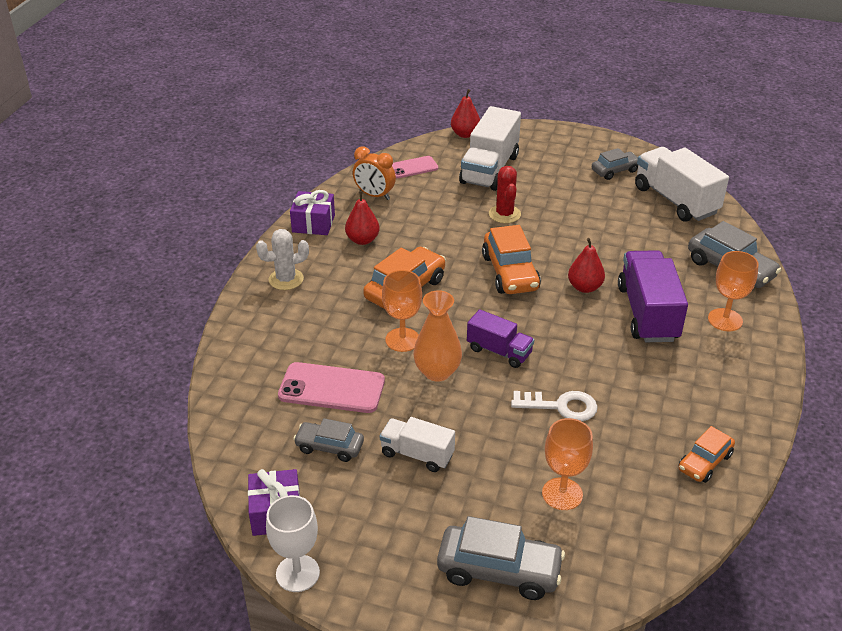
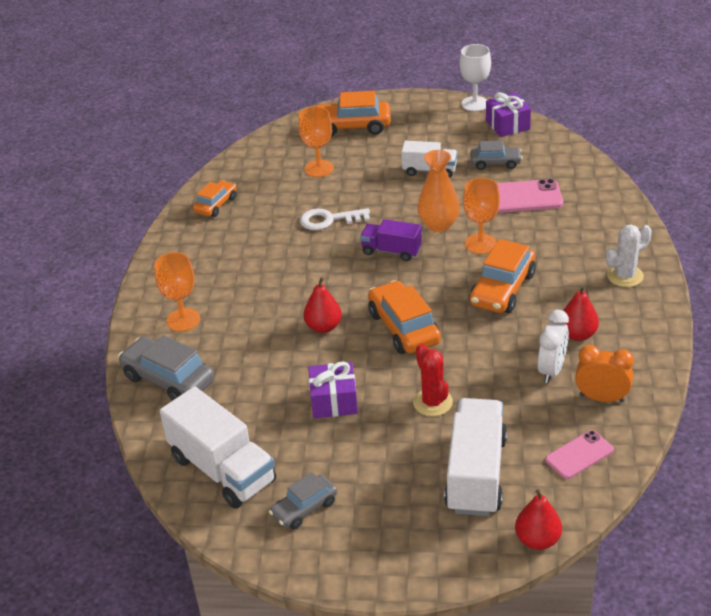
camera: 170 degrees right, 0 degrees up
purple gift [290,190,335,235] -> purple gift moved to [308,361,358,418]
grey car [437,516,565,600] -> orange car [316,91,391,136]
purple truck [618,250,688,342] -> none
none -> white clock [537,310,569,383]

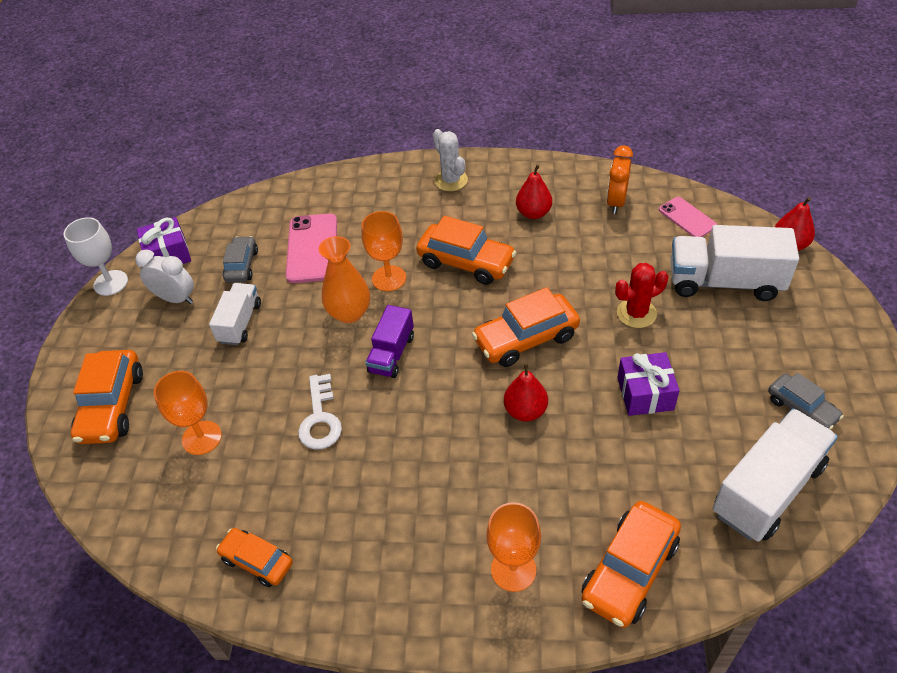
camera: 90 degrees left, 10 degrees up
grey car [118,335,214,401] -> orange car [582,501,681,628]
white clock [537,310,569,383] -> white clock moved to [135,250,194,304]

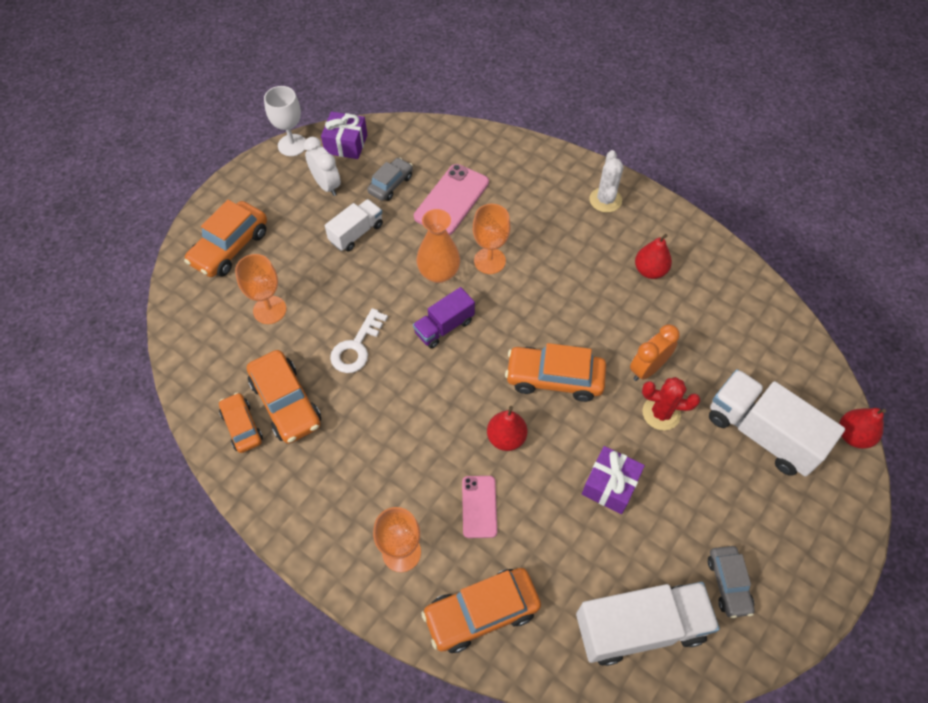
camera: 30 degrees right, 10 degrees up
orange car [416,216,517,285] -> orange car moved to [247,350,321,444]
orange clock [607,145,633,214] -> orange clock moved to [630,324,680,381]
pink phone [659,197,717,237] -> pink phone moved to [462,476,497,538]

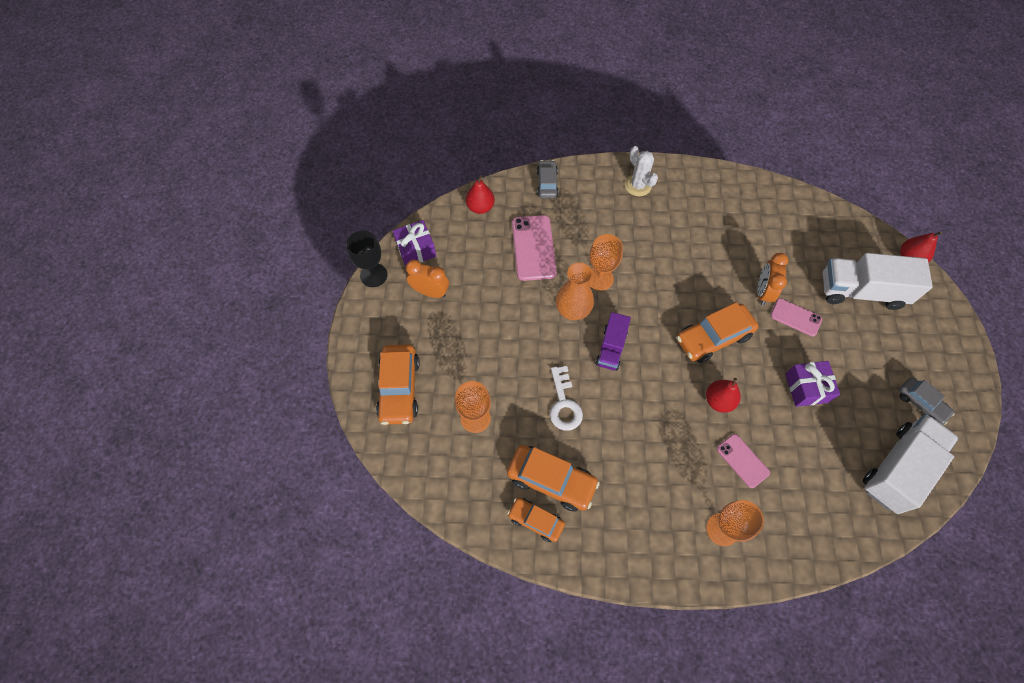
camera: 35 degrees left, 5 degrees up
white goblet [264,86,306,156] -> black goblet [346,230,388,287]
white clock [304,137,341,196] -> orange clock [406,260,449,298]
white truck [325,199,383,252] -> none
grey car [367,158,413,201] -> grey car moved to [537,160,559,199]
orange car [421,568,541,653] -> none
red pear [635,234,672,279] -> red pear moved to [466,175,495,214]
red cactus [642,377,700,430] -> pink phone [770,298,822,337]

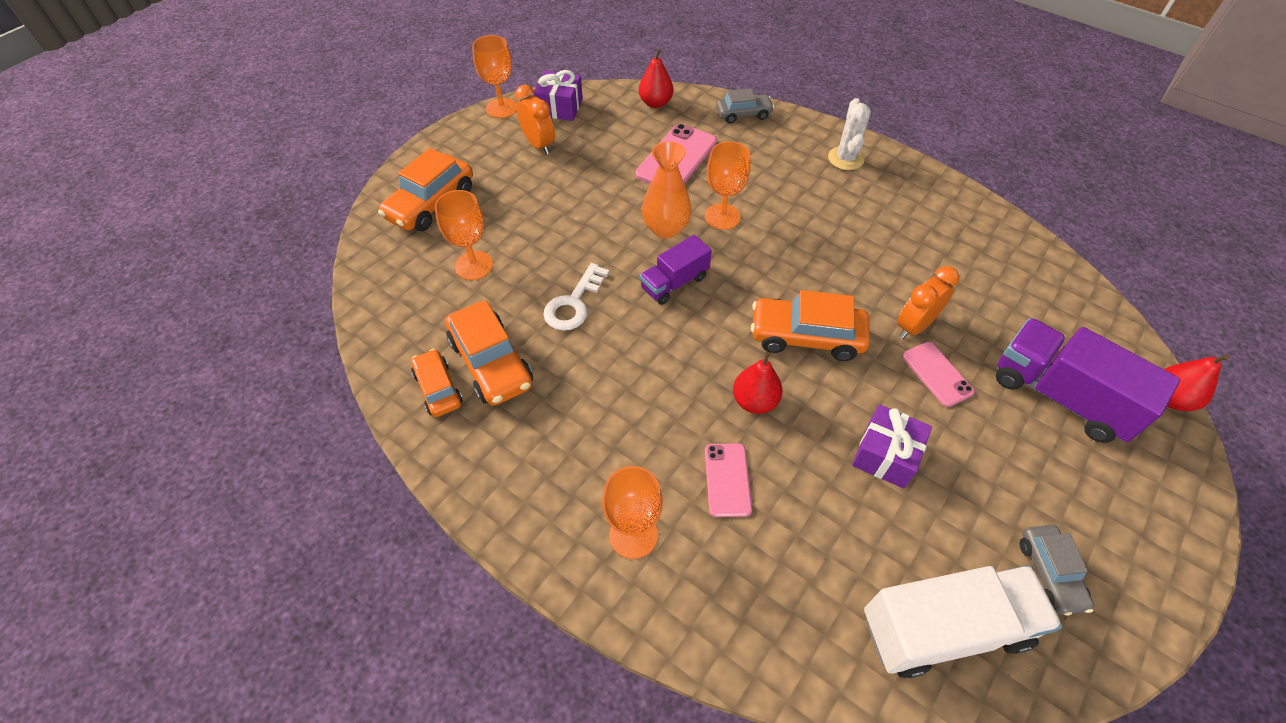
camera: 35 degrees right, 10 degrees down
black goblet [346,230,388,287] -> orange goblet [472,35,517,118]
grey car [537,160,559,199] -> grey car turned 45 degrees clockwise [716,88,774,123]
white truck [823,253,933,310] -> purple truck [996,318,1180,443]

